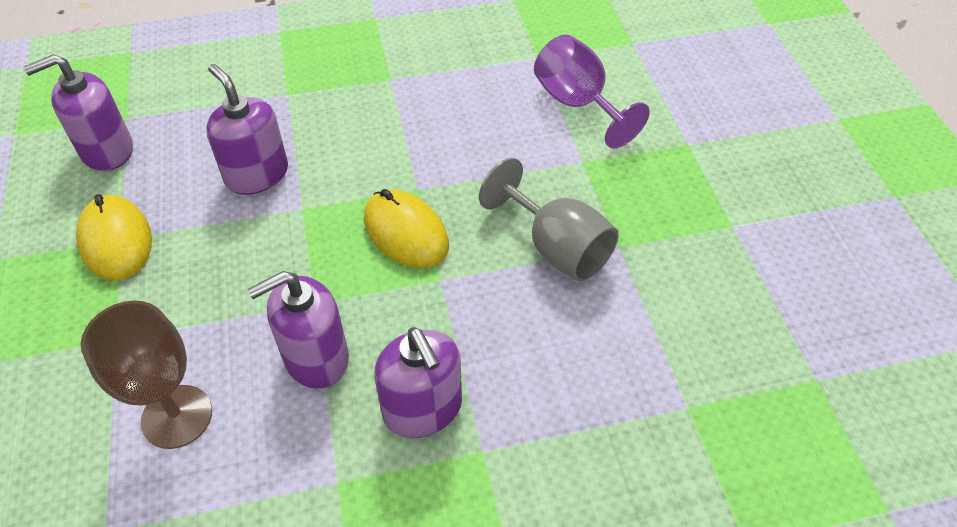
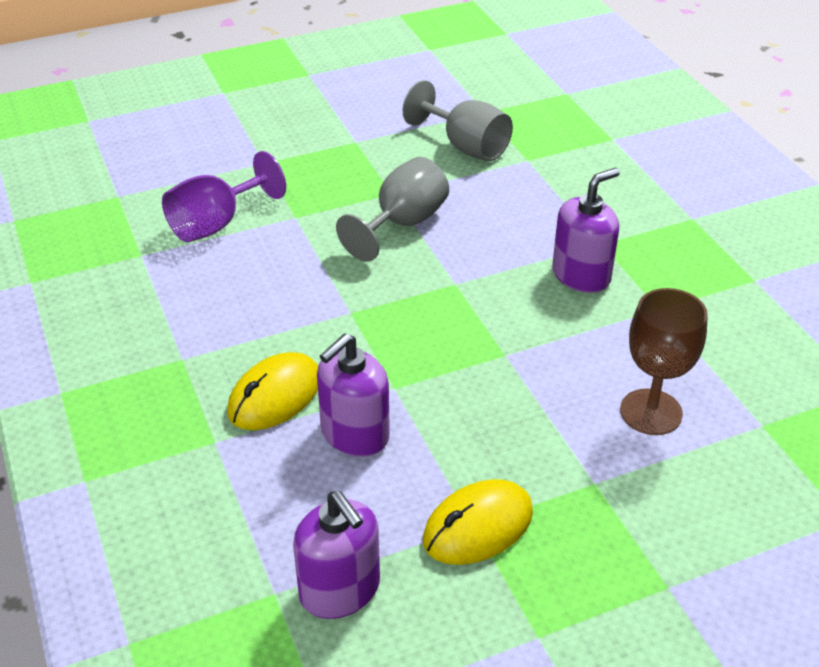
camera: 100 degrees left, 10 degrees down
purple soap dispenser [247,271,349,389] -> none
yellow mouse [364,189,449,268] -> yellow mouse moved to [227,352,318,430]
none -> grey goblet [403,80,513,161]

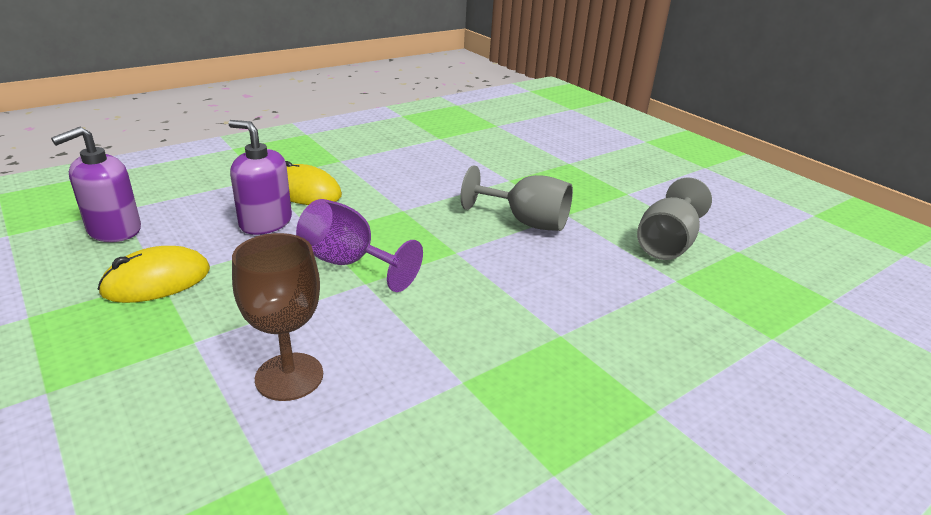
camera: 75 degrees right, 10 degrees down
purple goblet [162,151,286,242] -> purple goblet moved to [296,199,423,292]
yellow mouse [423,479,533,565] -> yellow mouse turned 75 degrees counterclockwise [98,246,210,303]
purple soap dispenser [552,168,620,293] -> none

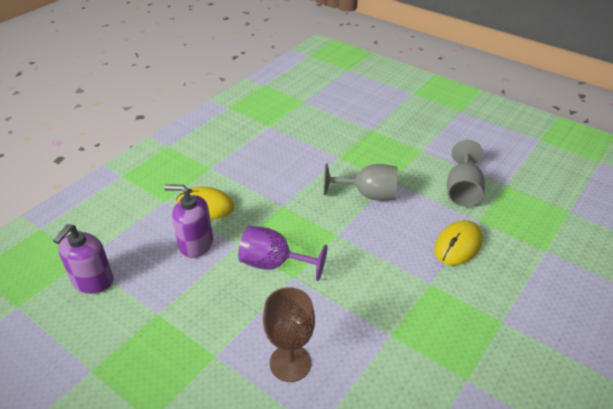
camera: 15 degrees left, 10 degrees up
yellow mouse [98,246,210,303] -> yellow mouse moved to [434,220,483,265]

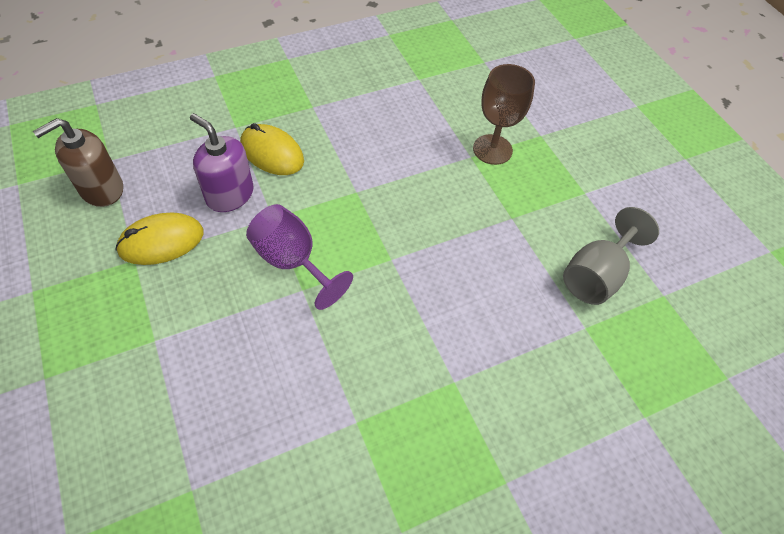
camera: 25 degrees right, 15 degrees up
purple soap dispenser [53,224,113,294] -> brown soap dispenser [33,118,123,207]
brown goblet [263,287,315,382] -> brown goblet moved to [473,64,535,165]
grey goblet [323,164,398,201] -> none
yellow mouse [434,220,483,265] -> yellow mouse moved to [115,212,203,265]

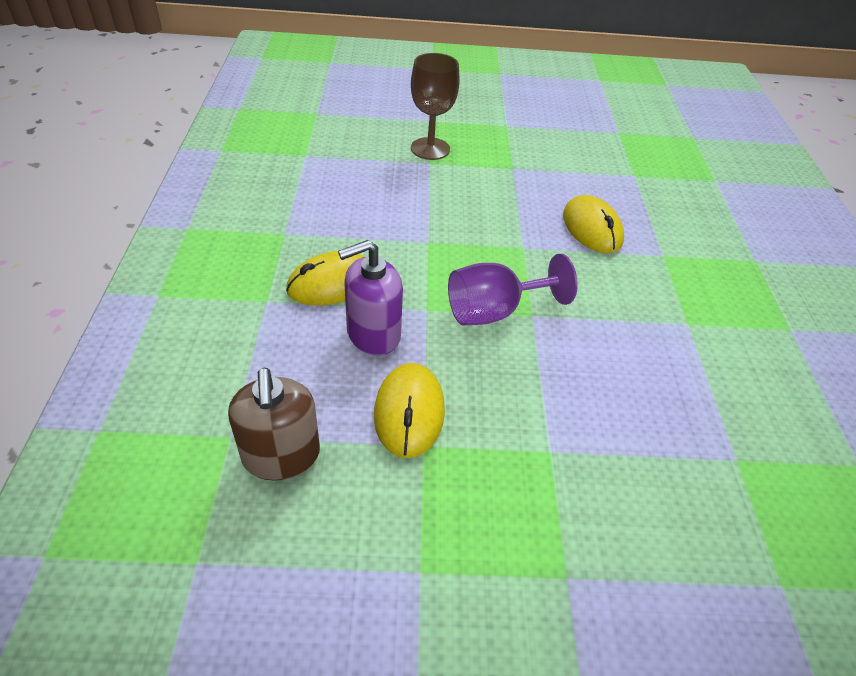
camera: 65 degrees left, 10 degrees down
grey goblet [563,207,659,305] -> none
none -> yellow mouse [563,195,624,253]

